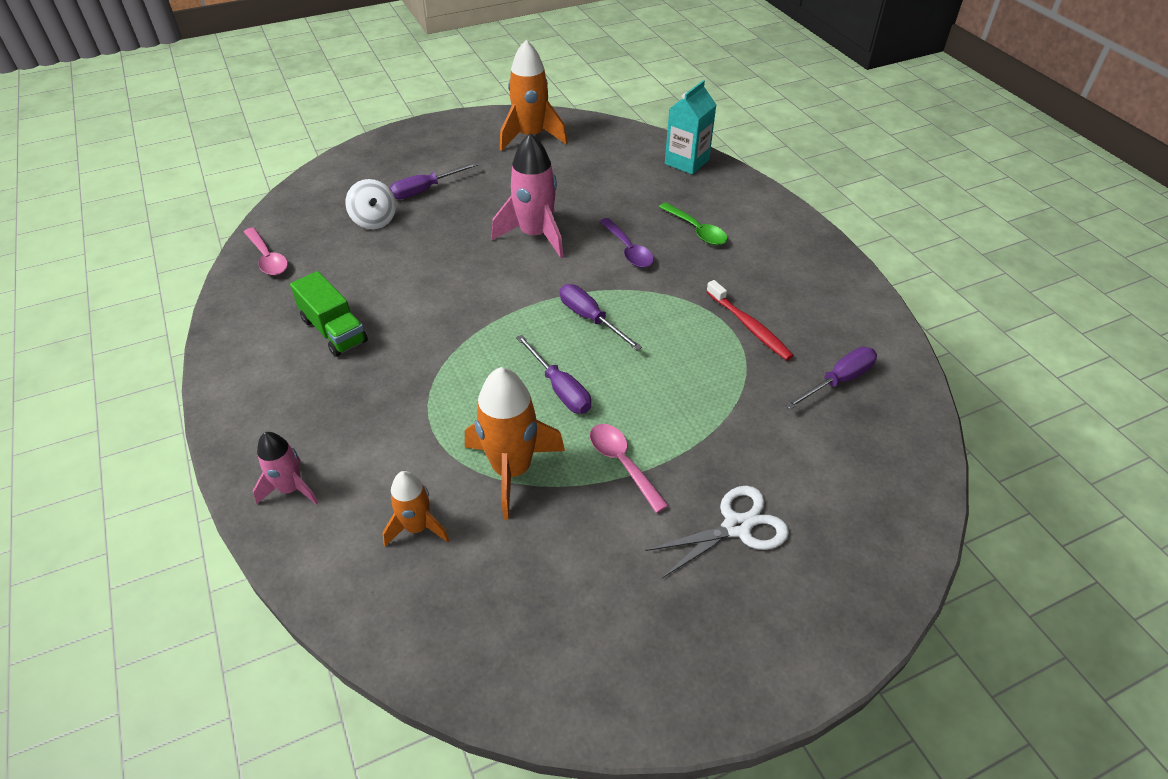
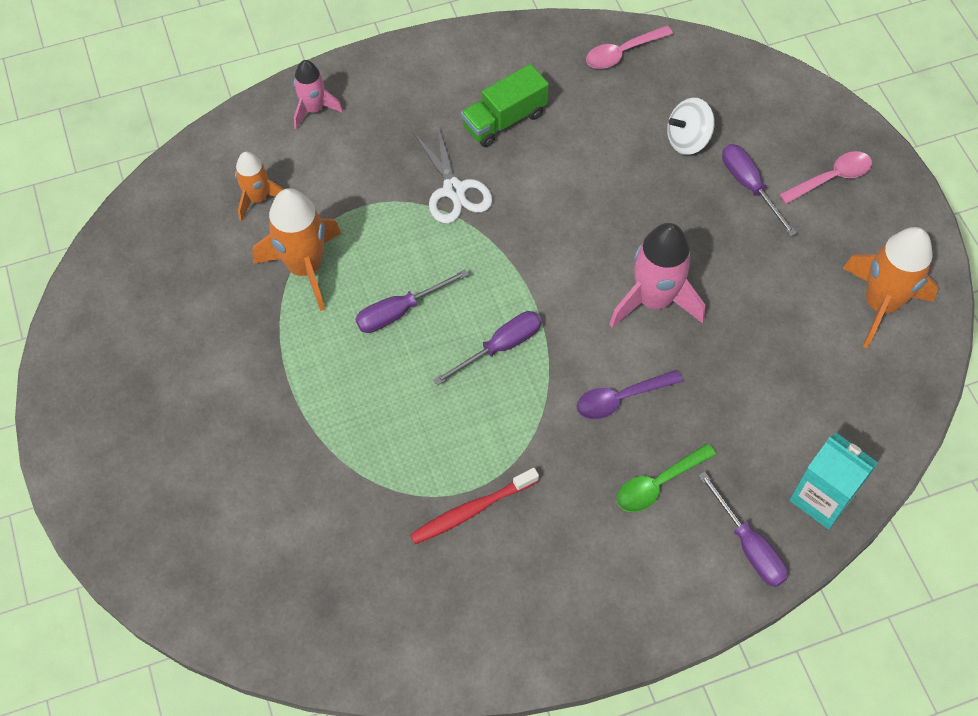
camera: 95 degrees right, 15 degrees up
pink spoon [590,424,669,513] -> pink spoon moved to [779,151,872,204]
white scissors [645,486,789,578] -> white scissors moved to [413,126,492,224]
purple screwdriver [785,347,877,409] -> purple screwdriver moved to [698,471,788,587]

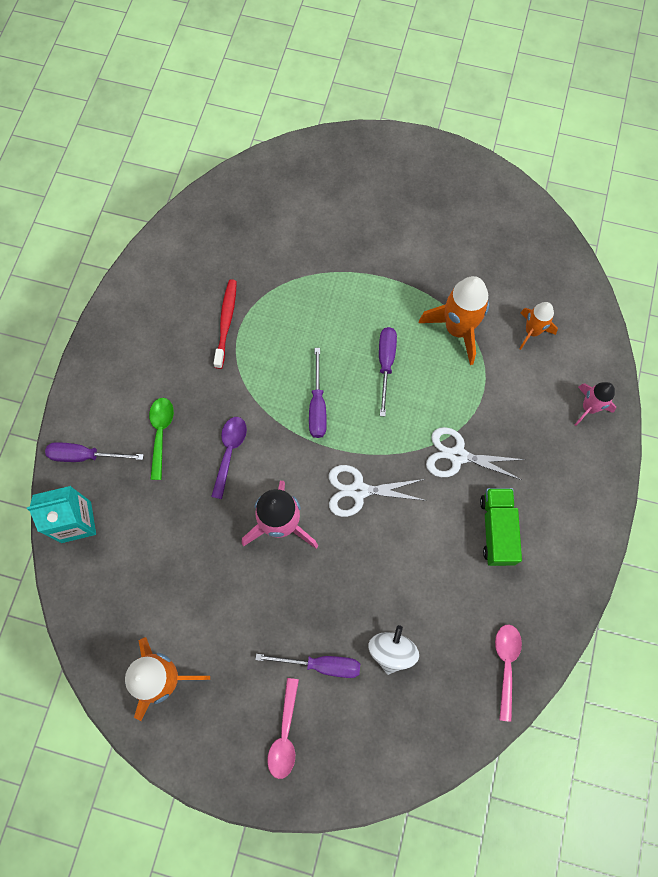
camera: 125 degrees right, 10 degrees up
none -> white scissors [329,465,427,517]

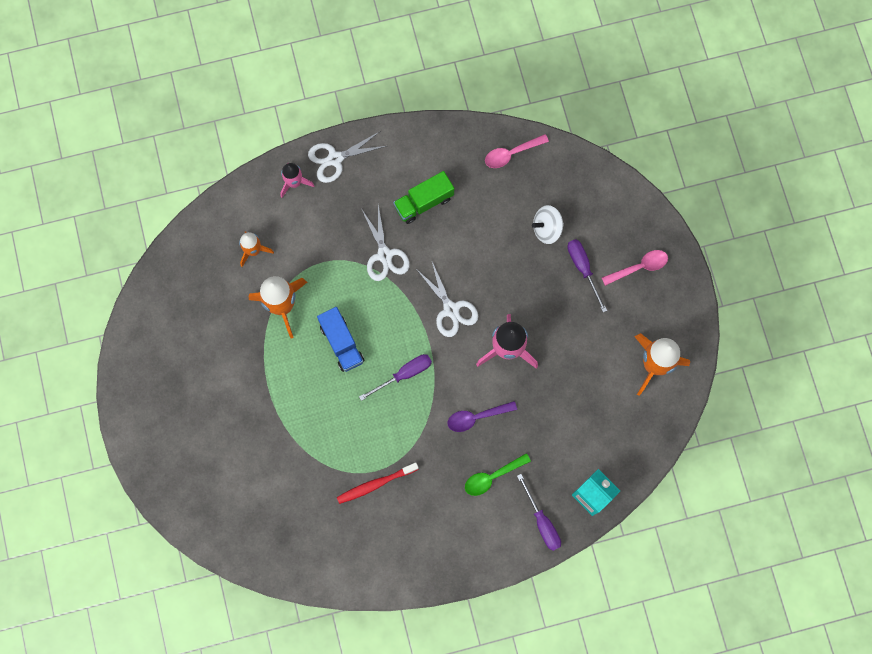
camera: 120 degrees left, 5 degrees up
purple screwdriver [379,327,397,416] -> blue truck [317,307,364,372]
none -> white scissors [308,132,386,183]

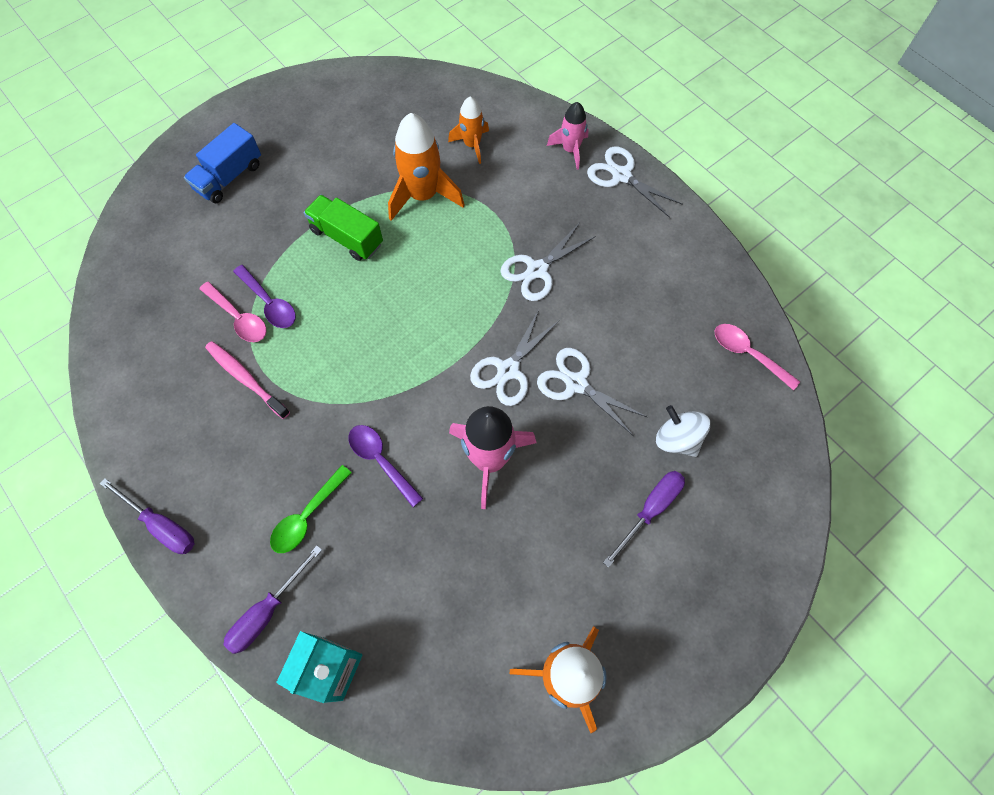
camera: 65 degrees right, 10 degrees down
blue truck [317,307,364,372] -> blue truck moved to [184,123,261,203]
red toothbrush [337,462,419,504] -> pink toothbrush [205,341,290,419]
purple screwdriver [359,354,432,401] -> purple screwdriver moved to [100,478,194,554]
green truck [393,171,454,224] -> green truck moved to [304,195,383,261]
green spoon [465,453,531,496] -> green spoon turned 90 degrees counterclockwise [270,465,352,553]
pink spoon [602,250,668,286] -> pink spoon moved to [199,282,267,342]
none -> purple spoon [233,265,296,328]
none -> white scissors [537,348,647,436]

